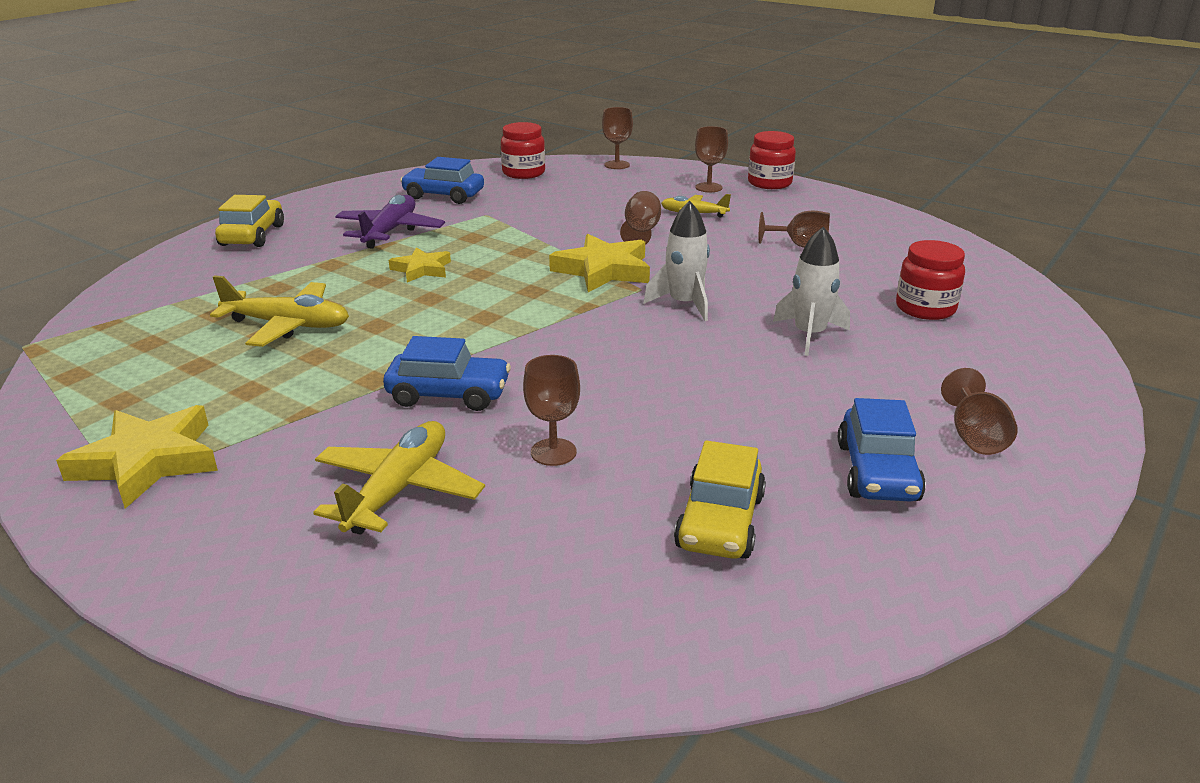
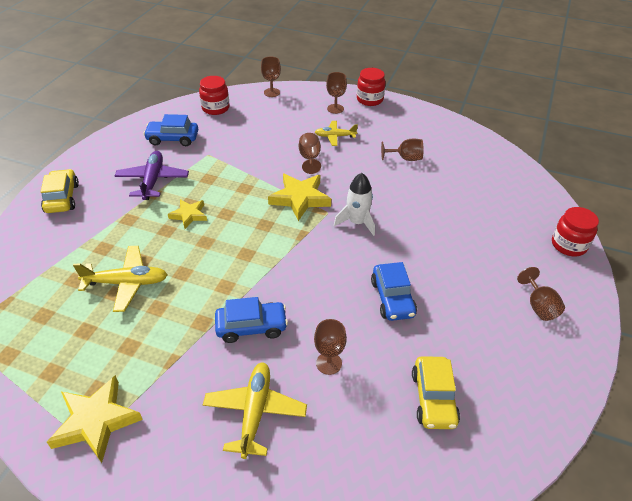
camera: 15 degrees left, 15 degrees up
white rocket [773,226,850,356] -> none
blue car [838,398,926,502] -> blue car moved to [371,262,417,321]
red jar [896,240,965,320] -> red jar moved to [552,207,599,256]

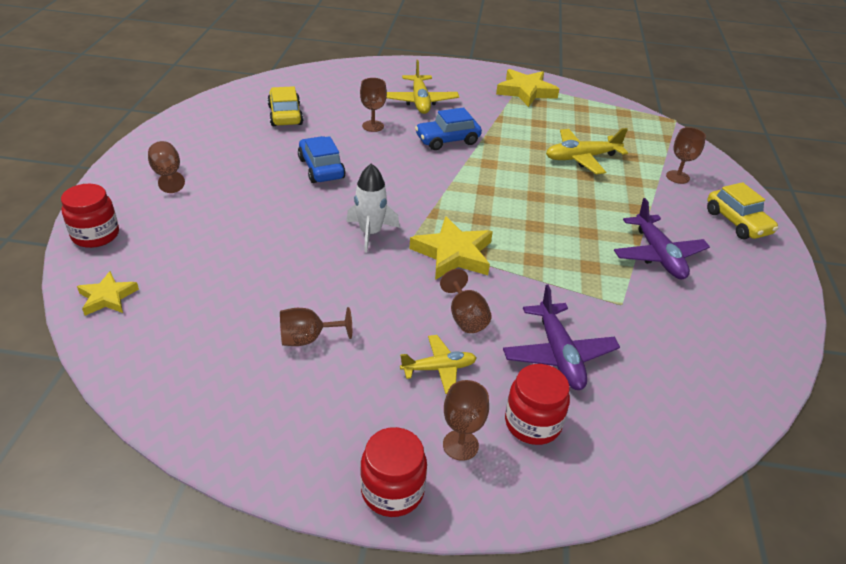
camera: 165 degrees right, 5 degrees down
blue car [143,114,198,146] -> none
yellow star [168,199,207,229] -> yellow star moved to [77,271,139,316]
red jar [199,76,229,115] -> red jar moved to [505,364,570,445]
brown goblet [261,57,281,97] -> brown goblet moved to [666,127,706,184]
none -> purple plane [503,285,620,390]

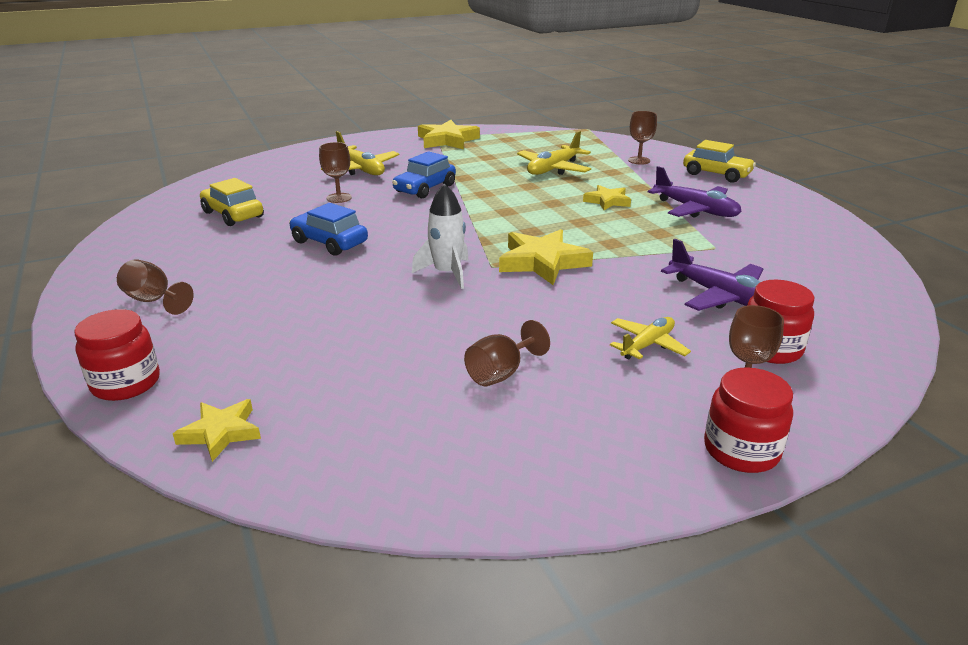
camera: 30 degrees left, 10 degrees down
brown goblet [440,269,492,333] -> none
none -> yellow star [583,185,631,210]

